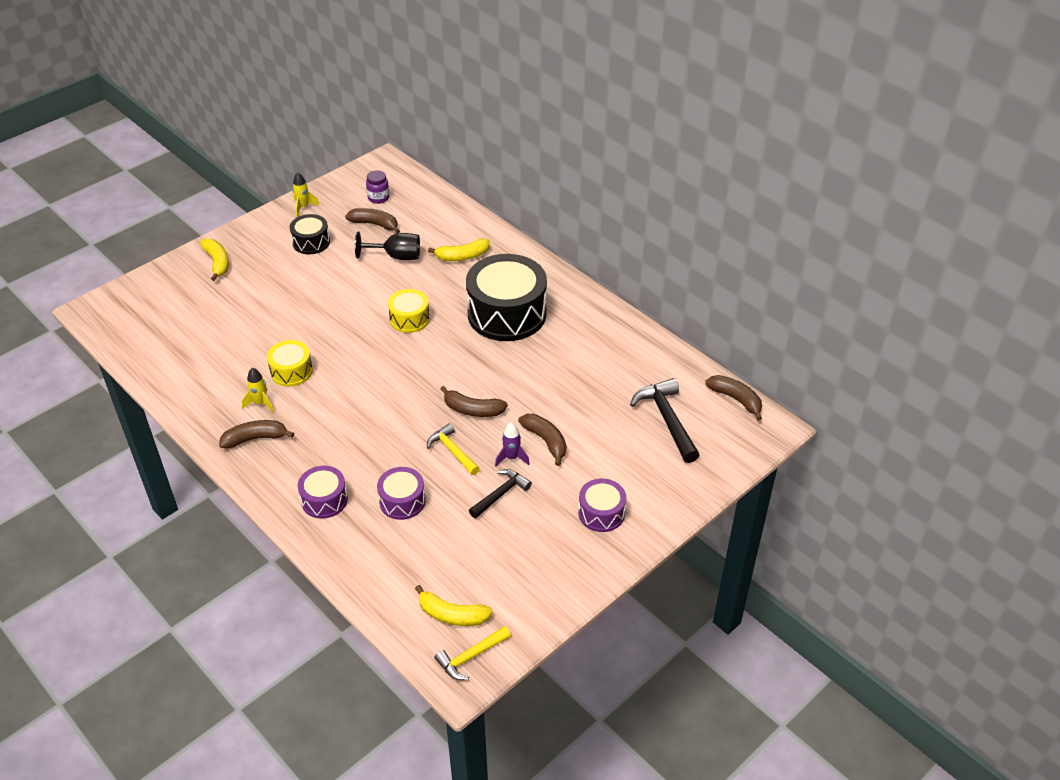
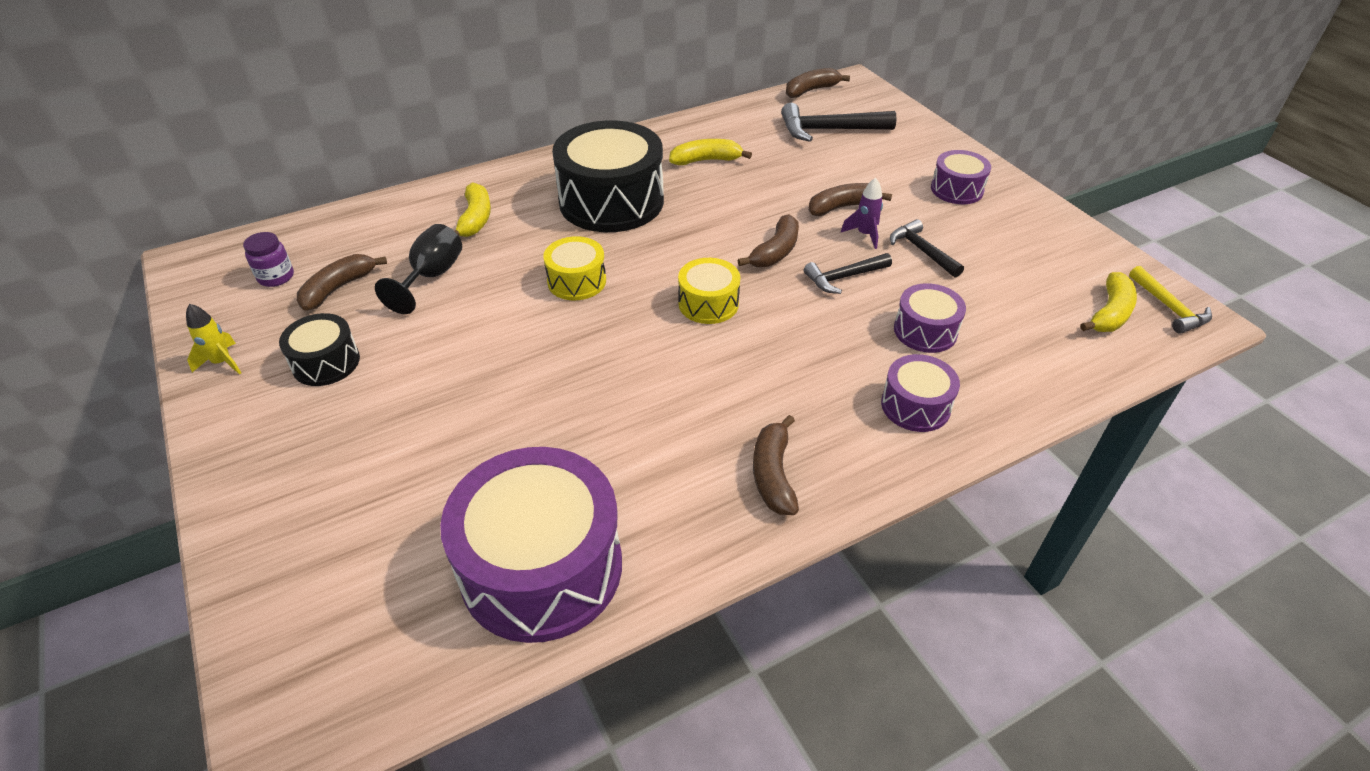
camera: 75 degrees left, 0 degrees up
yellow banana [200,239,229,281] -> yellow banana moved to [669,139,752,165]
yellow rocket [242,368,274,412] -> none
yellow drum [267,340,313,387] -> yellow drum moved to [678,258,740,324]
yellow hammer [427,423,480,475] -> black hammer [804,253,892,294]
none -> purple drum [440,447,622,643]

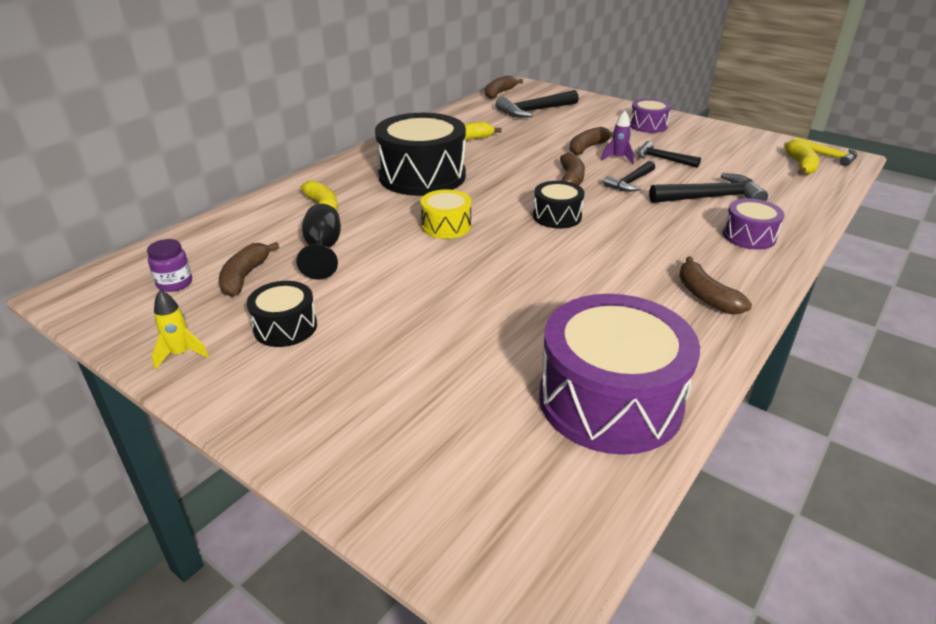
camera: 25 degrees left, 10 degrees down
yellow drum [678,258,740,324] -> black drum [533,181,585,229]
purple drum [894,283,966,353] -> black hammer [649,173,768,203]

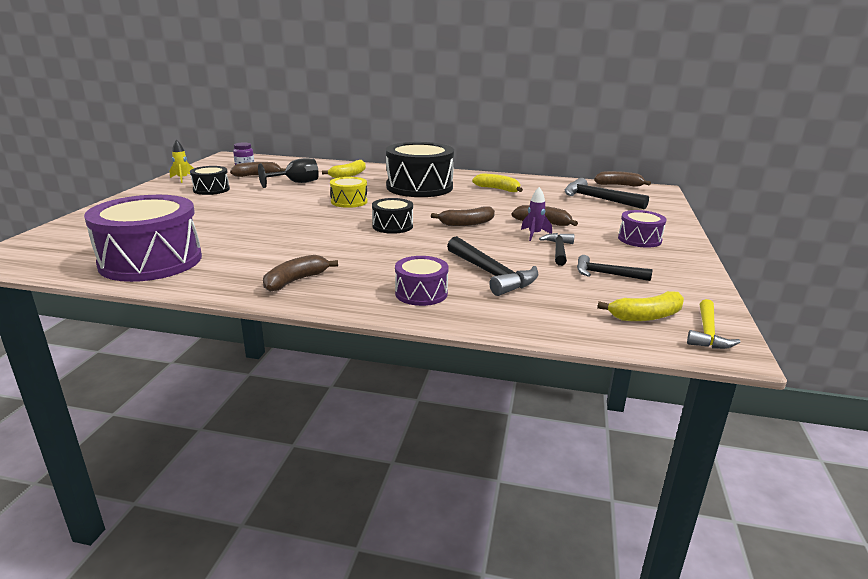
camera: 65 degrees right, 10 degrees down
black hammer [603,161,655,192] -> black hammer moved to [577,255,652,281]

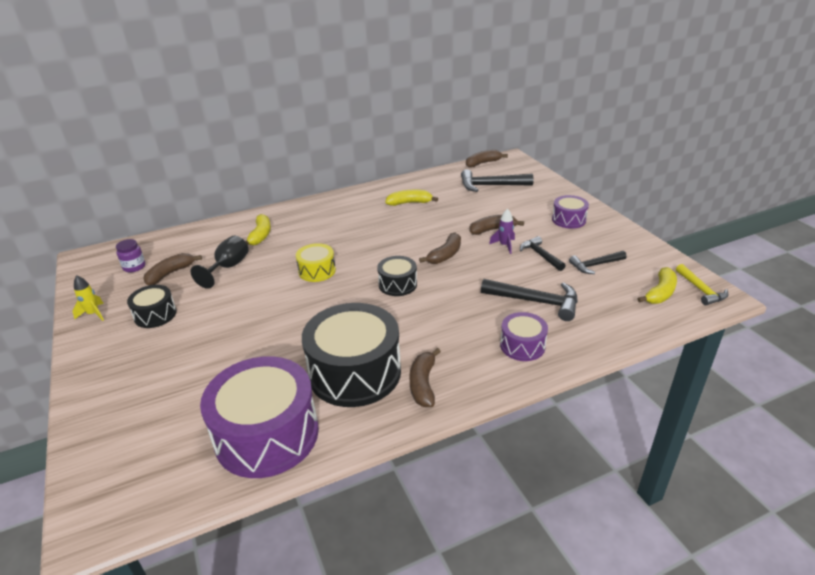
camera: 35 degrees left, 10 degrees up
black drum [386,142,454,197] -> black drum moved to [302,303,401,407]

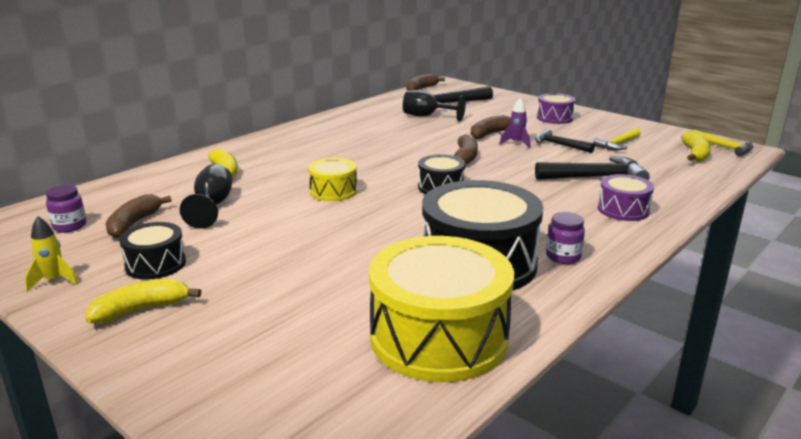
camera: 25 degrees left, 10 degrees down
purple drum [200,356,319,478] -> yellow drum [369,236,514,382]
yellow banana [385,190,438,206] -> yellow banana moved to [85,279,201,324]
brown banana [409,348,441,407] -> purple jar [546,212,585,264]
black hammer [569,251,627,274] -> yellow hammer [593,128,641,150]
none -> black goblet [403,90,466,121]

